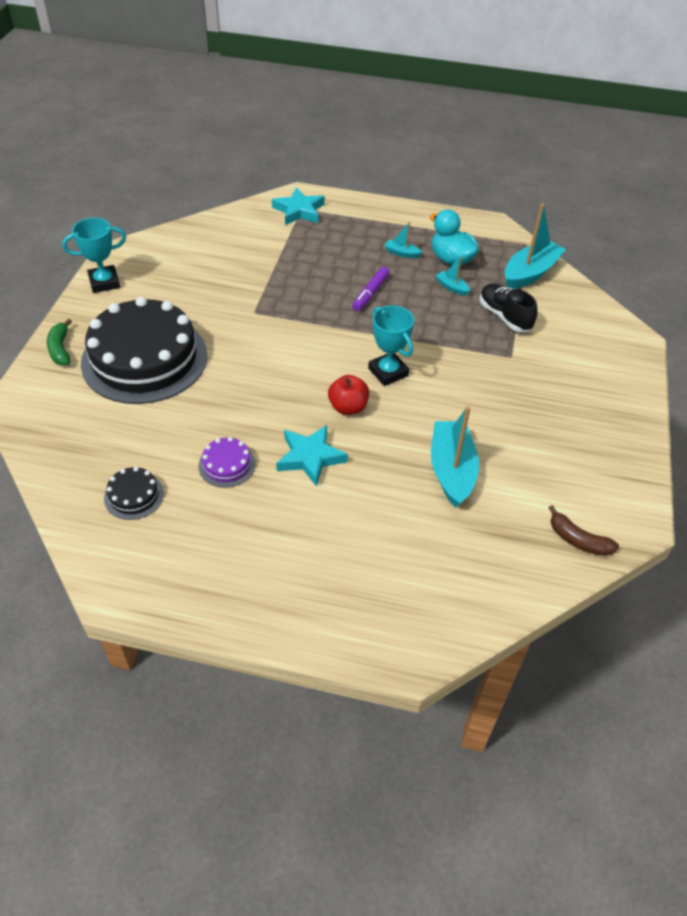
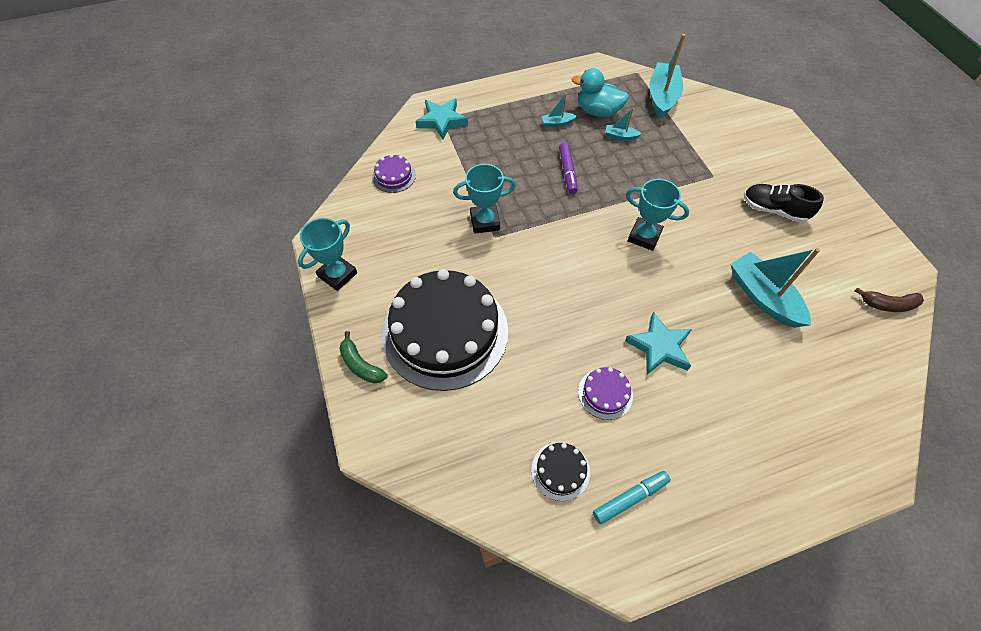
camera: 30 degrees left, 10 degrees up
red apple [328,375,369,415] -> none
black shoe [480,283,538,332] -> black shoe moved to [744,184,824,223]
none -> purple cake [372,154,416,193]
none -> turquoise trophy [453,164,516,234]
none -> turquoise marker [593,471,671,524]

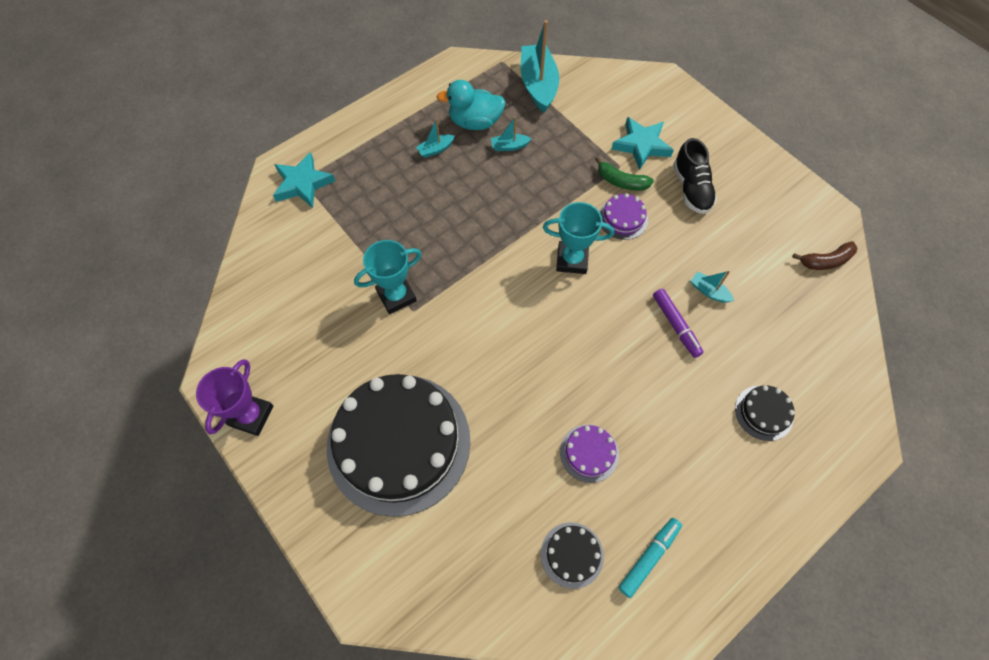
camera: 20 degrees left, 5 degrees up
turquoise trophy [298,218,357,291] -> purple trophy [196,359,273,436]
green banana [339,331,388,383] -> green banana moved to [595,157,654,191]
purple cake [372,154,416,193] -> purple cake moved to [599,193,648,240]
purple marker [559,143,578,194] -> purple marker moved to [653,289,704,358]
turquoise star [625,312,692,375] -> turquoise star moved to [611,117,674,170]
turquoise boat [731,248,820,328] -> turquoise boat [691,271,734,303], size x0.47
black shoe [744,184,824,223] -> black shoe turned 105 degrees counterclockwise [673,138,717,214]
none -> black cake [735,386,795,441]

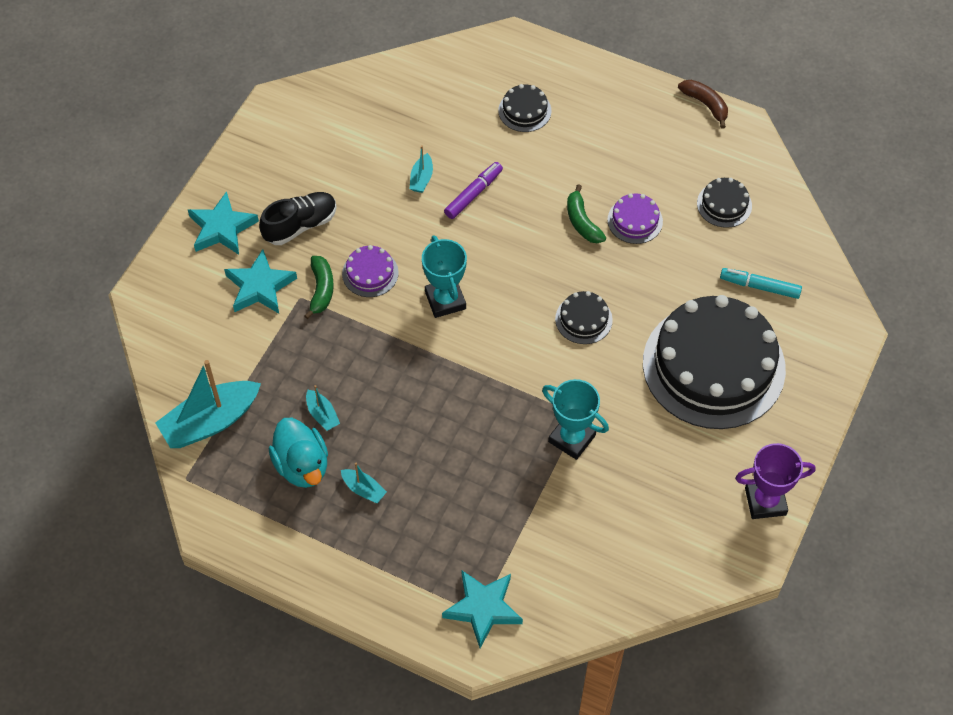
camera: 115 degrees left, 5 degrees down
turquoise marker [619,518,682,598] -> turquoise marker moved to [720,268,802,299]
brown banana [792,241,857,270] -> brown banana moved to [678,80,728,128]
none -> turquoise star [188,191,259,255]
none -> black cake [555,291,613,344]
none -> green banana [567,184,606,243]

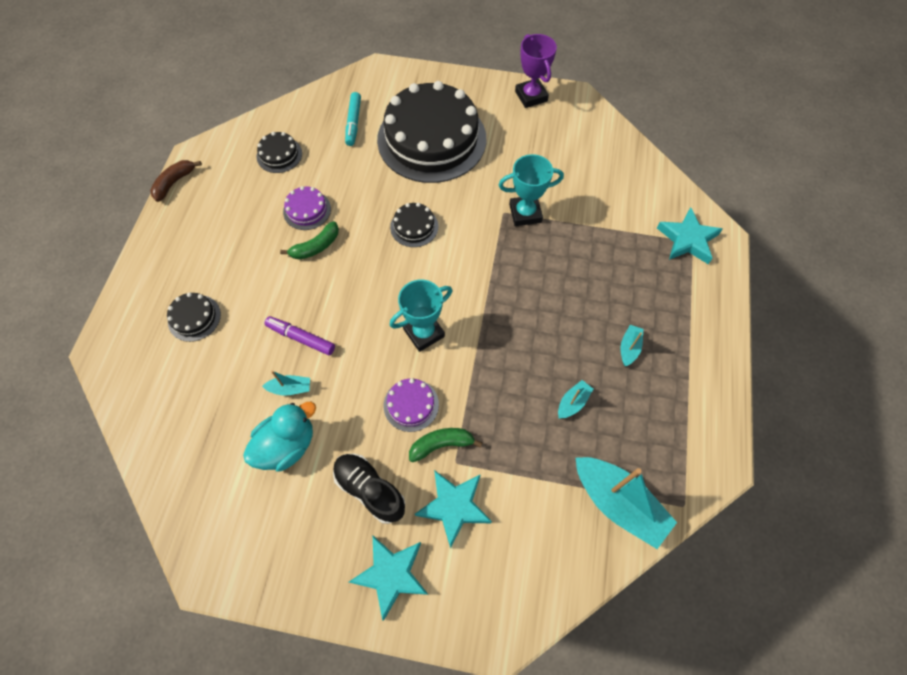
camera: 105 degrees left, 5 degrees up
turquoise duck [269,418,328,488] -> turquoise duck moved to [243,402,316,472]
turquoise trophy [542,379,609,460] -> turquoise trophy turned 60 degrees clockwise [499,154,564,226]

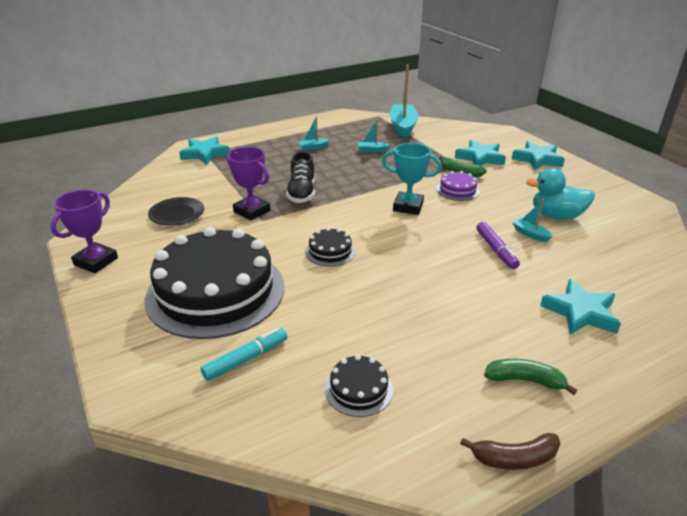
camera: 130 degrees left, 30 degrees down
black cake [167,292,221,342] -> turquoise star [540,279,621,335]
green banana [280,221,339,260] -> green banana moved to [484,359,577,395]
purple cake [283,186,331,230] -> none
black shoe [333,454,405,524] -> black shoe moved to [286,151,315,203]
turquoise trophy [499,154,564,226] -> purple trophy [227,147,270,221]
none -> black plate [148,197,204,226]

